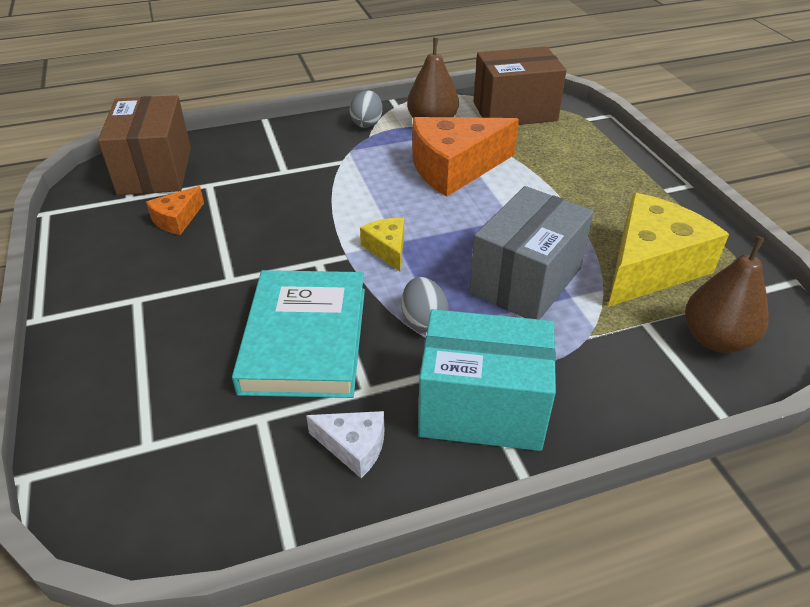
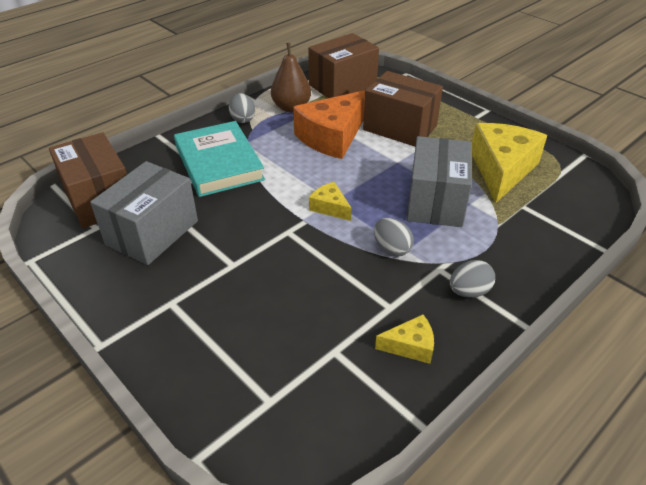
camera: 25 degrees left, 0 degrees up
orange cheese [146,186,204,235] -> grey box [90,161,198,265]
turquoise book [232,270,365,398] -> turquoise book moved to [174,121,265,197]
white cheese [306,411,384,478] -> yellow cheese [375,315,434,364]
turquoise box [418,309,556,451] -> grey egg [450,260,495,298]
brown pear [685,236,769,353] -> none
none -> brown box [363,71,443,147]

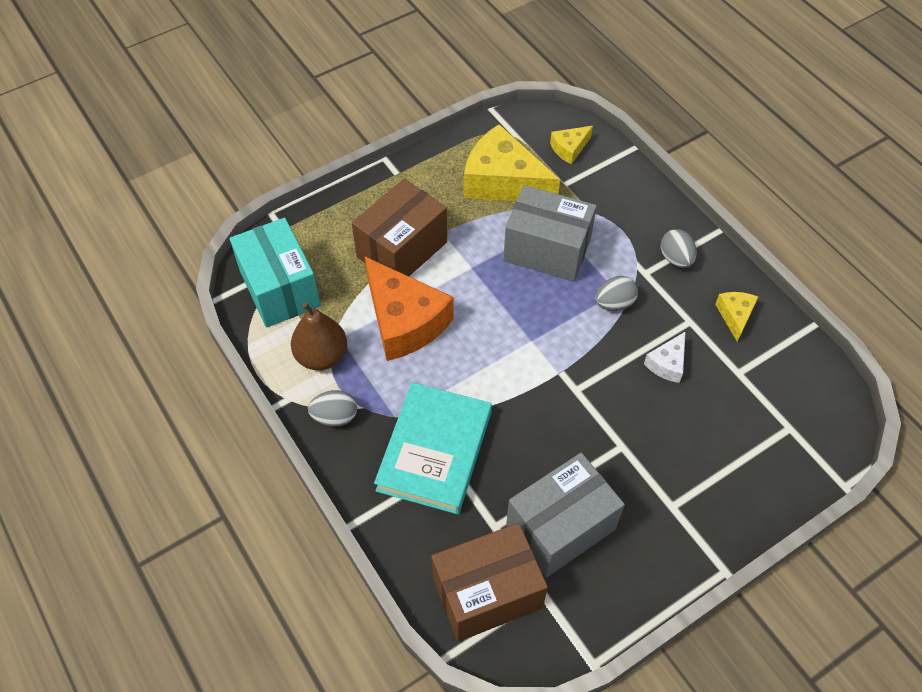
camera: 80 degrees left, 15 degrees up
grey box [90,161,198,265] -> grey box turned 75 degrees counterclockwise [506,453,625,577]
turquoise book [174,121,265,197] -> turquoise book turned 60 degrees counterclockwise [374,382,492,514]
brown box [308,33,379,98] -> turquoise box [230,218,321,328]
yellow cheese [309,182,351,221] -> yellow cheese moved to [550,126,593,164]
none -> white cheese [644,331,686,383]

